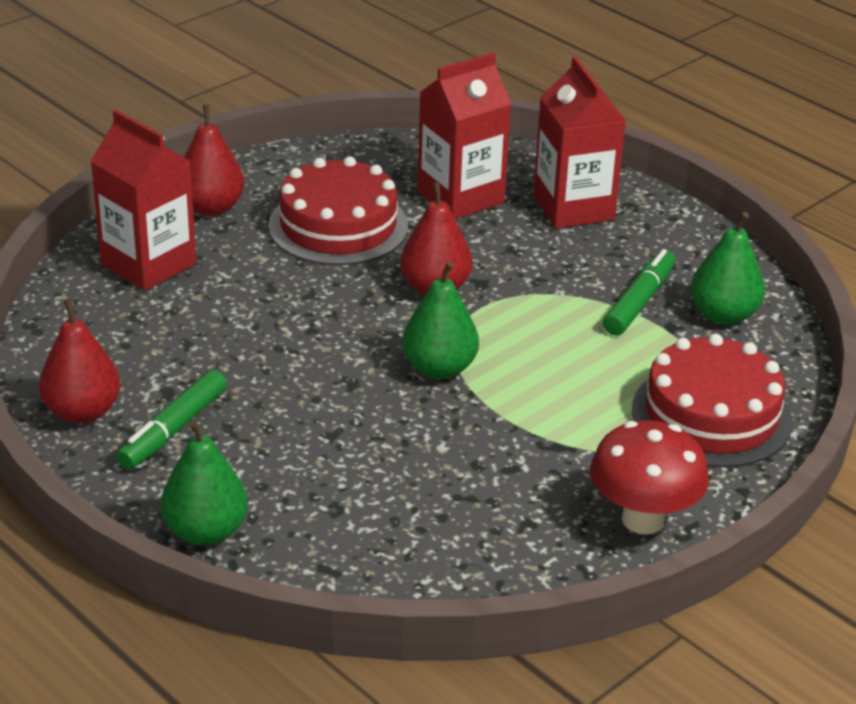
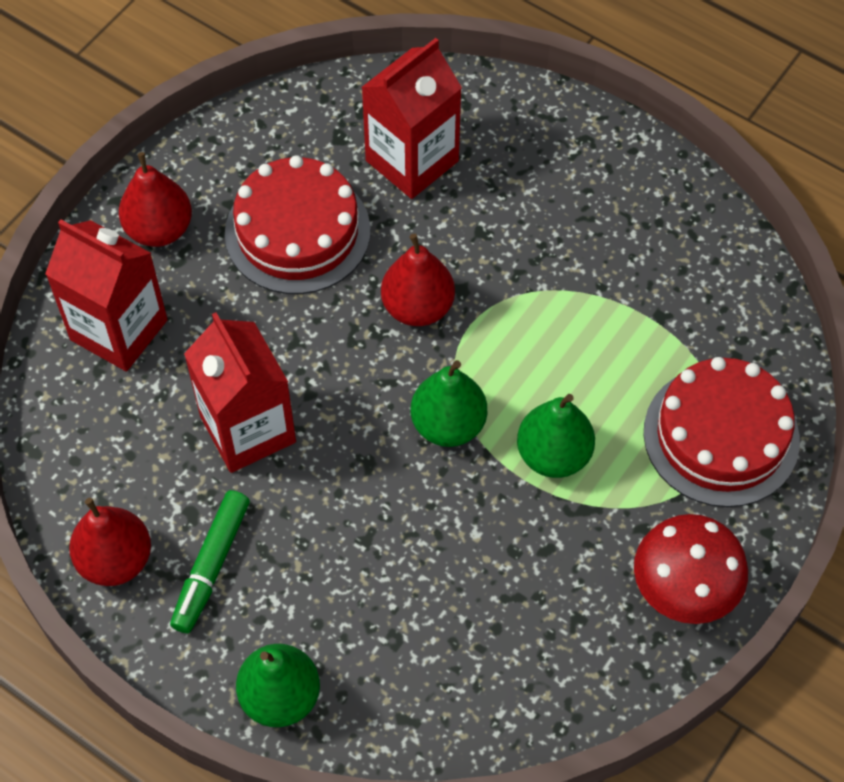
camera: 10 degrees left, 25 degrees up
red carton [533,56,626,228] -> red carton moved to [184,312,296,473]
green marker [603,249,675,336] -> none
green pear [691,212,765,325] -> green pear moved to [517,394,595,478]

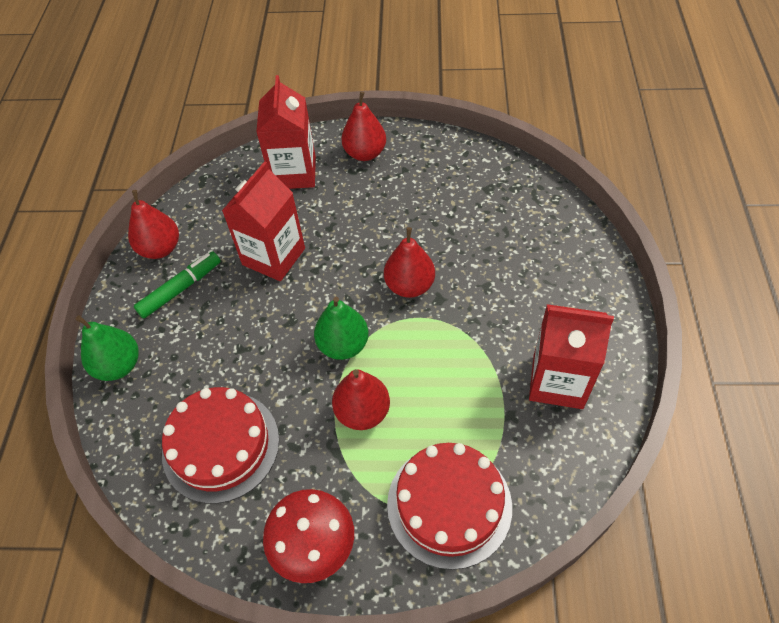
camera: 60 degrees right, 5 degrees down
green marker [170,490,250,633] -> green marker turned 150 degrees clockwise [134,251,221,319]
red cake [225,155,371,294] -> red cake moved to [162,387,279,504]
red carton [361,38,462,199] -> red carton moved to [529,304,614,409]
green pear [517,394,595,478] -> red pear [332,369,390,430]

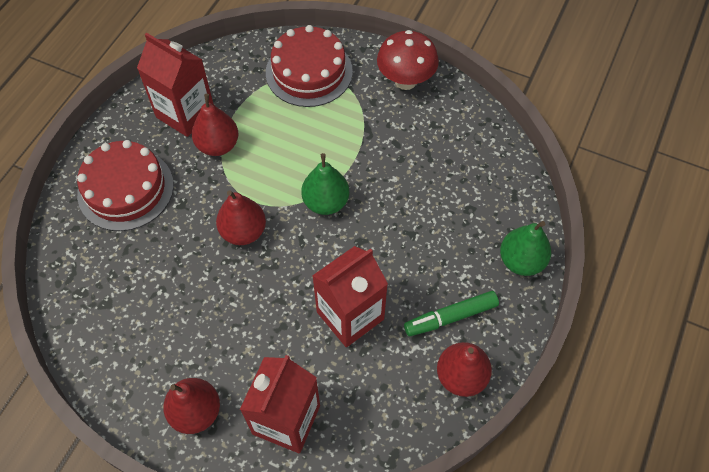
camera: 160 degrees left, 5 degrees up
red cake [162,387,279,504] -> red cake moved to [77,140,174,231]
red pear [332,369,390,430] -> red pear moved to [192,94,239,156]

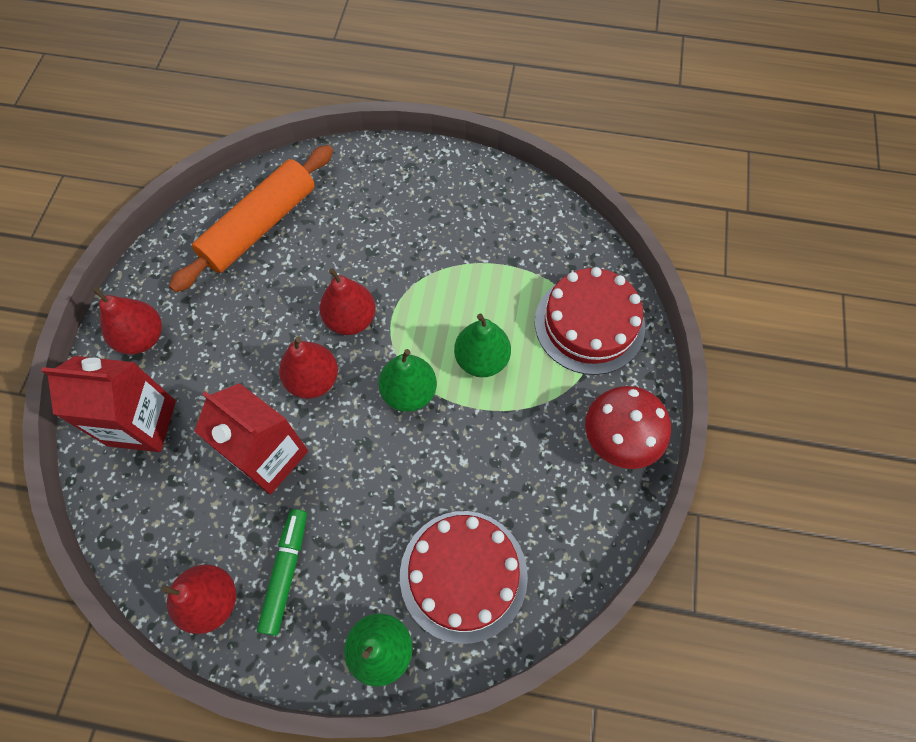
camera: 75 degrees right, 5 degrees up
red cake [77,140,174,231] -> red cake moved to [400,511,528,644]
red carton [137,33,213,137] -> none
red pear [192,94,239,156] -> red pear moved to [279,337,338,399]
green marker [404,291,499,336] -> green marker turned 45 degrees clockwise [257,509,307,636]
none -> orange rolling pin [169,145,333,292]
none -> green pear [454,314,511,377]

